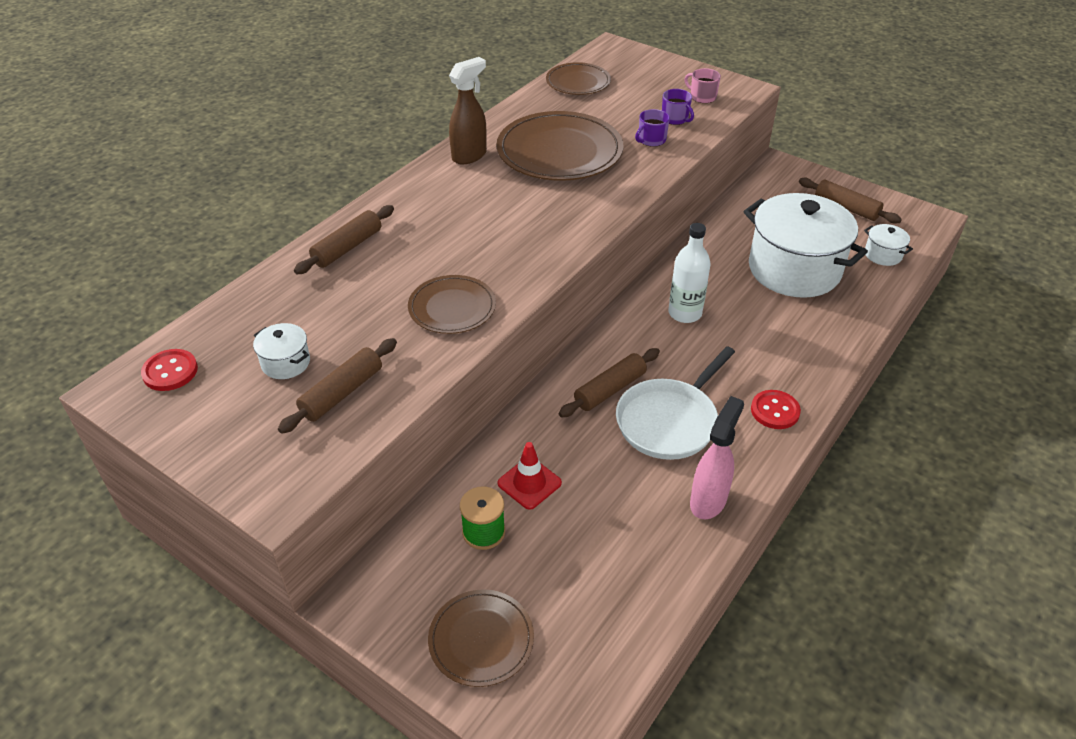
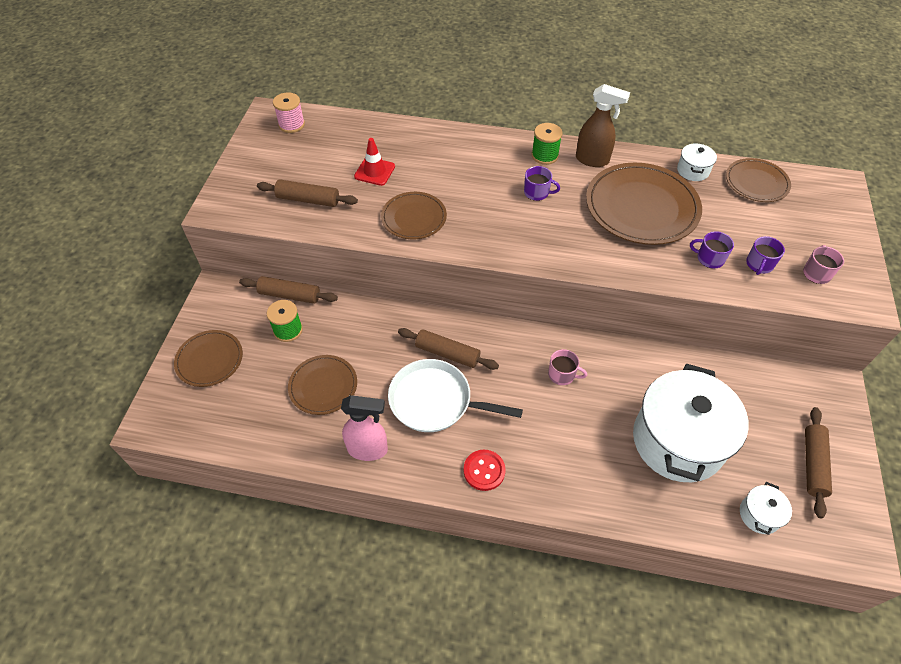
camera: 65 degrees right, 10 degrees up
red button [141,349,198,391] -> pink spool [273,92,305,133]
white pot [253,323,310,379] -> white pot moved to [677,143,717,181]
brown rolling pin [294,205,394,274] -> brown rolling pin moved to [239,276,338,304]
red traffic cone [497,442,562,510] -> red traffic cone moved to [354,138,395,186]
white bottle [668,223,711,323] -> pink mug [548,349,587,385]
none -> brown plate [288,355,357,415]
none -> purple mug [524,166,560,201]
none -> green spool [531,123,563,165]

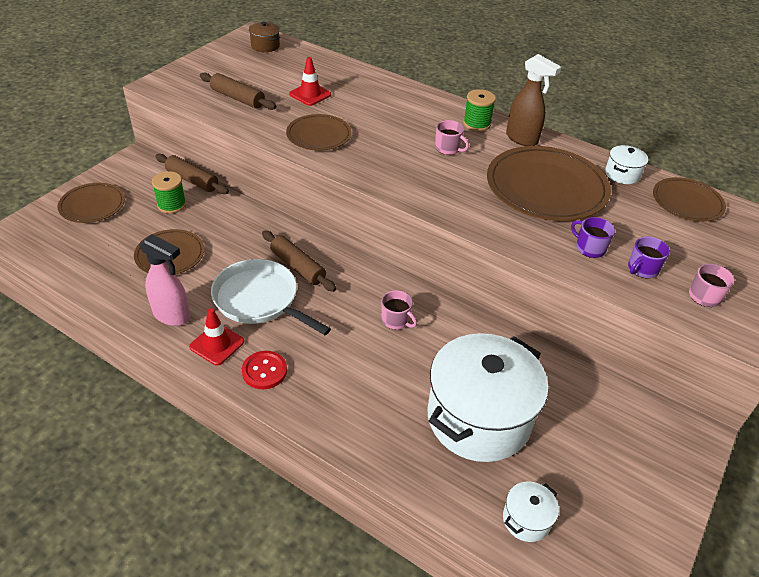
camera: 20 degrees right, 10 degrees down
pink spool [273,92,305,133] -> brown pot [249,22,280,52]
purple mug [524,166,560,201] -> pink mug [435,120,469,155]
brown rolling pin [805,407,832,518] -> none
none -> red traffic cone [189,308,244,365]

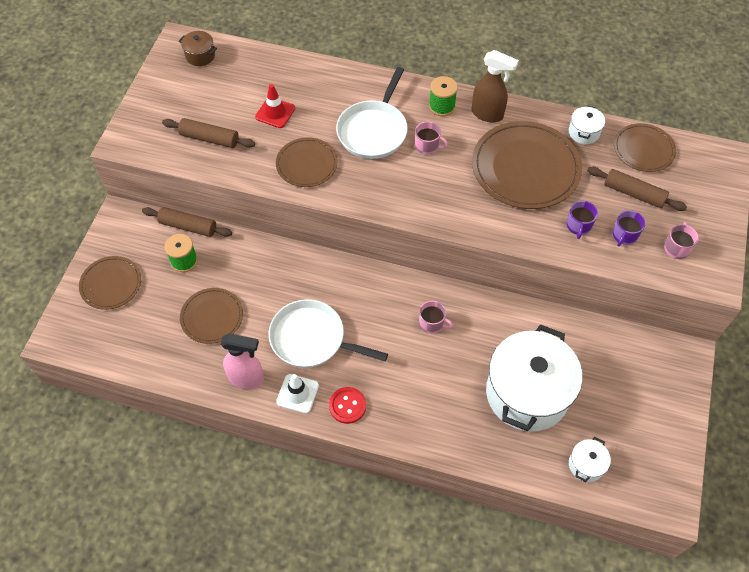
camera: 15 degrees left, 15 degrees up
red traffic cone [189,308,244,365] -> white traffic cone [276,374,319,413]
brown rolling pin [262,230,336,292] -> brown rolling pin moved to [587,167,687,211]
purple mug [571,217,615,258] -> purple mug turned 105 degrees counterclockwise [567,201,598,239]
none -> white pan [336,67,408,159]

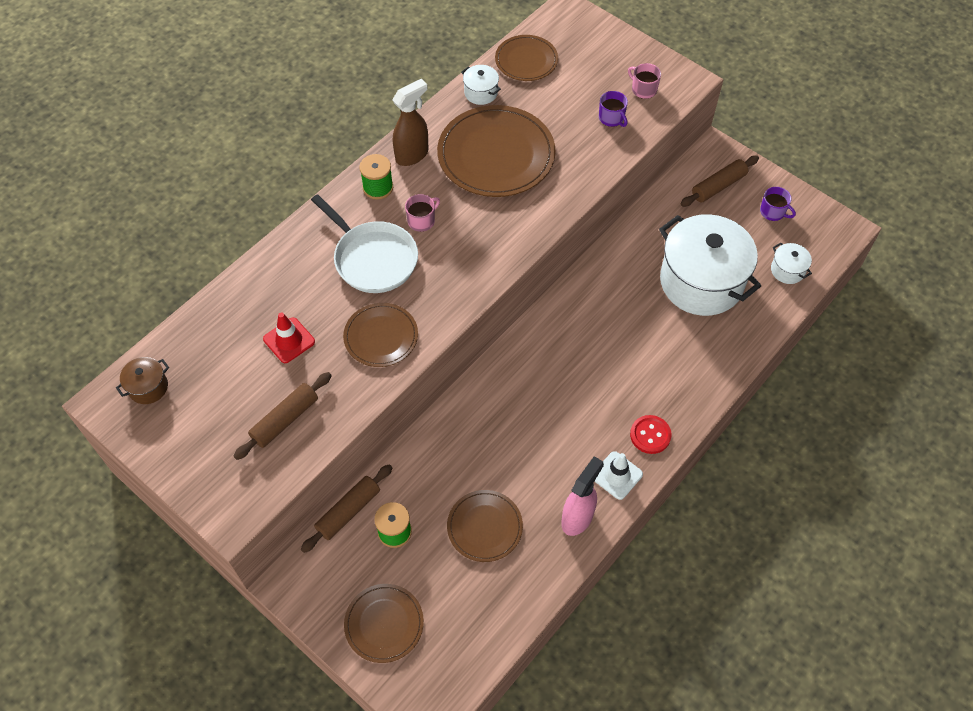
camera: 65 degrees left, 0 degrees up
white pan [269,299,388,368] -> none
pink mug [419,301,453,333] -> none
purple mug [567,201,598,239] -> purple mug moved to [760,187,796,221]
brown rolling pin [587,167,687,211] -> brown rolling pin moved to [681,156,759,207]

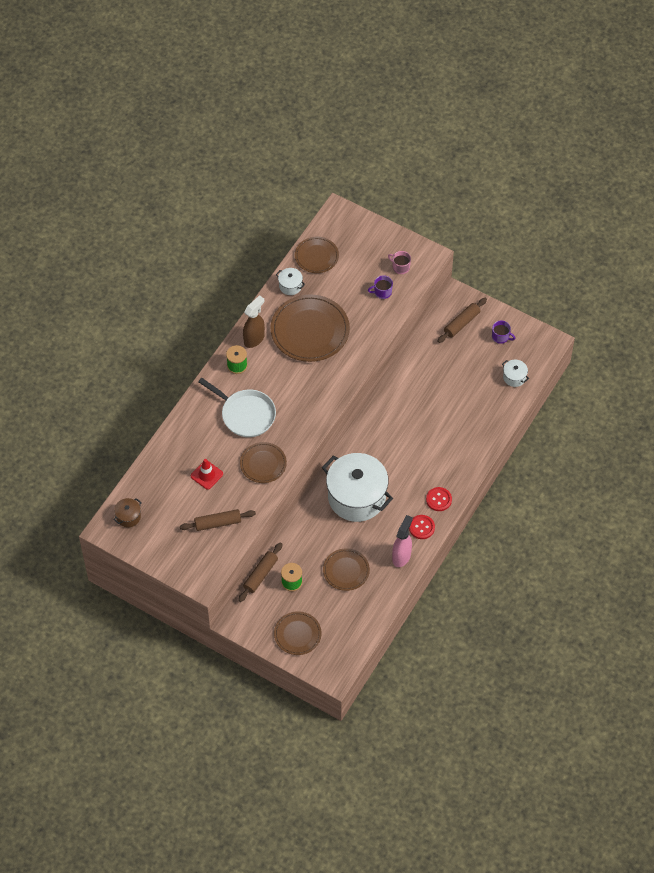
camera: 10 degrees left, 0 degrees up
brown rolling pin [233,372,332,460] -> brown rolling pin turned 45 degrees clockwise [180,509,256,531]
pink mug [405,194,440,232] -> none
white traffic cone [594,451,643,500] -> red button [409,515,435,539]
purple mug [599,91,628,127] -> purple mug turned 120 degrees clockwise [368,275,393,299]
white pot [659,214,761,316] -> white pot moved to [322,453,393,522]

